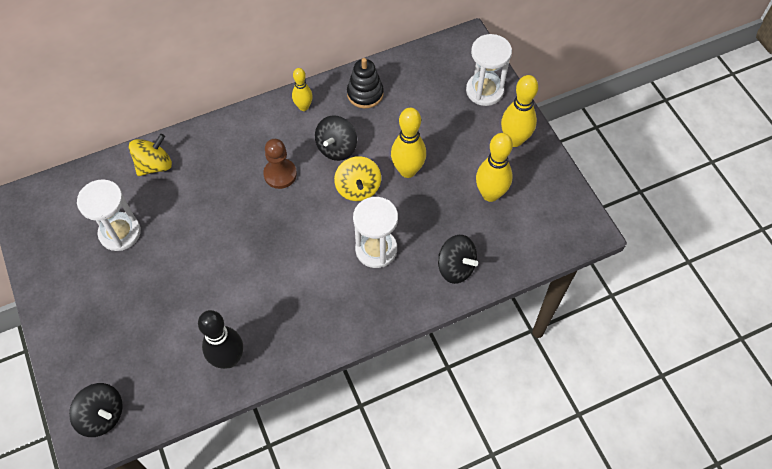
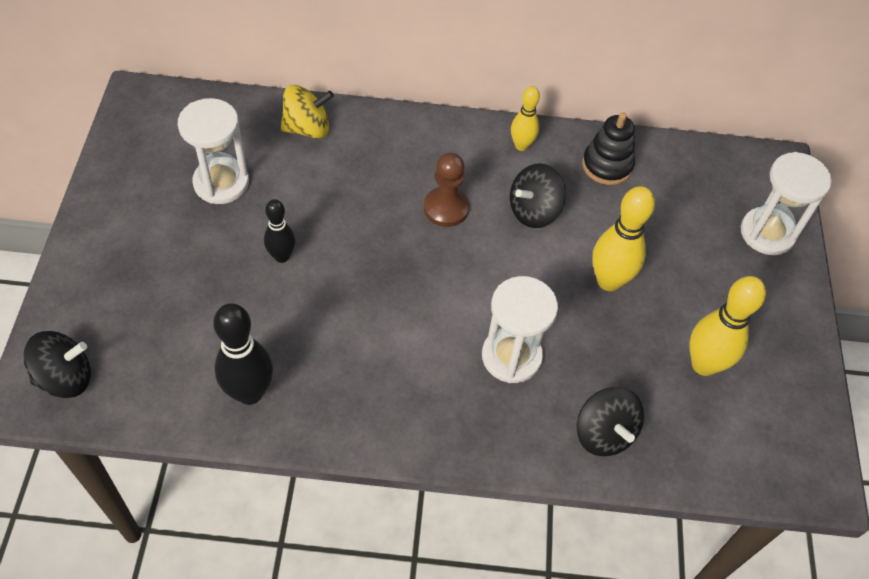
camera: 25 degrees right, 5 degrees down
black spinning top [69,383,123,437] -> black spinning top turned 75 degrees counterclockwise [23,331,91,398]
yellow spinning top [334,156,381,201] -> none
yellow bowling pin [501,75,538,147] -> none
none -> black bowling pin [264,199,295,263]

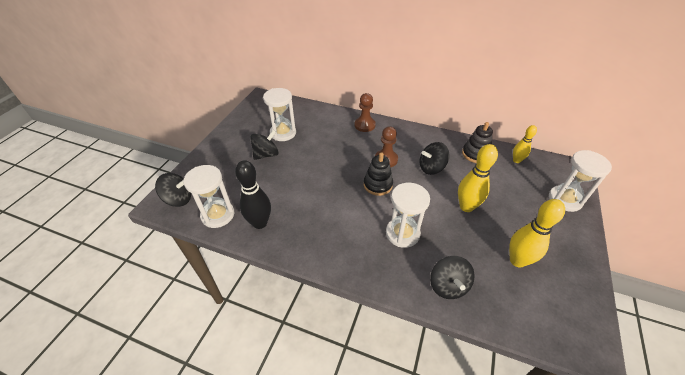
camera: 20 degrees right, 10 degrees down
black bowling pin [264,199,295,263] -> none
yellow spinning top [280,85,334,139] -> none
yellow bowling pin [511,86,540,151] -> yellow bowling pin moved to [513,125,537,163]
none -> white hourglass [183,165,234,228]
none -> black spinning top [250,130,279,160]
none -> brown pawn [355,93,376,132]
none -> black stacking toy [364,152,393,196]

